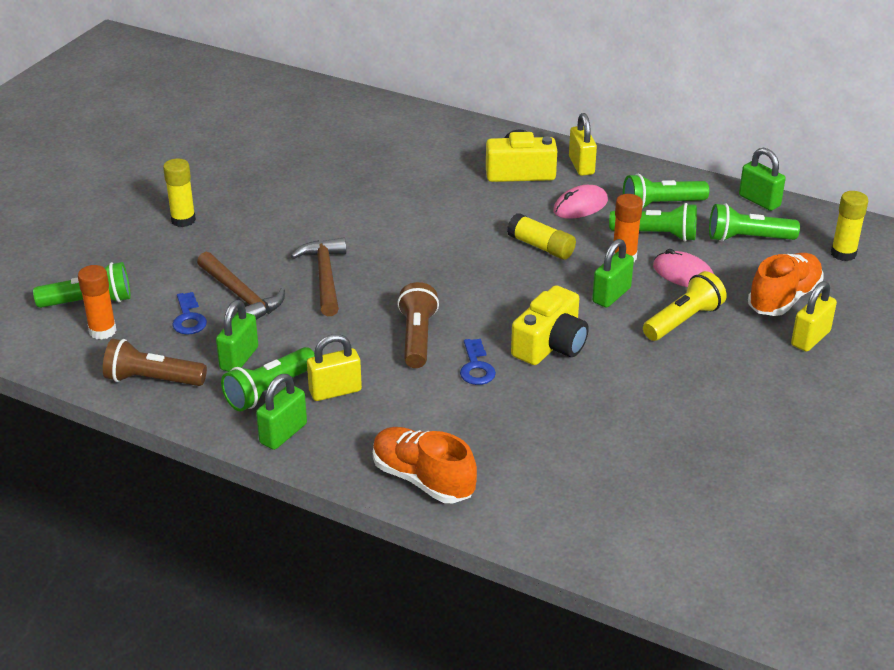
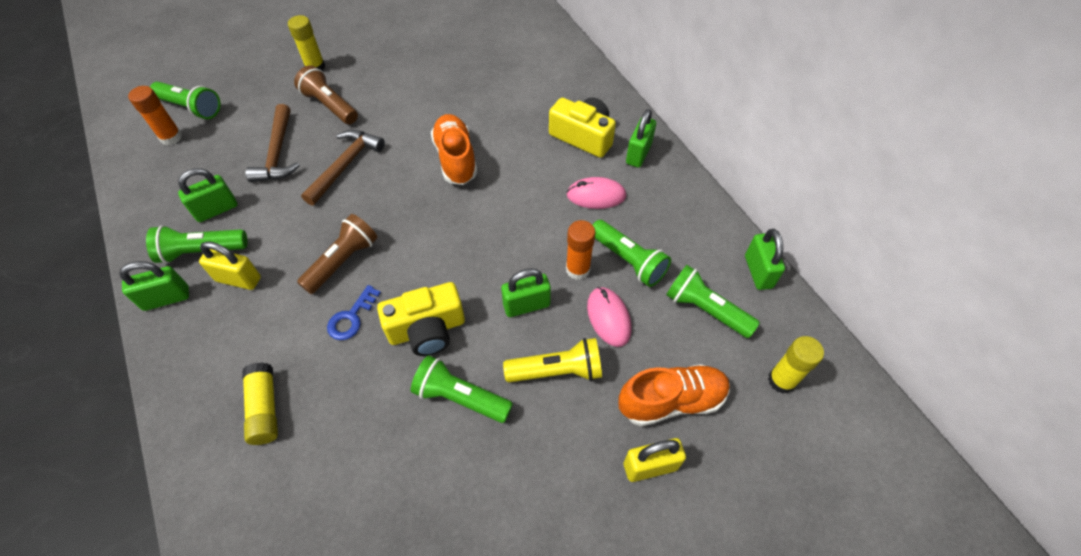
camera: 35 degrees right, 20 degrees up
brown flashlight [103,339,207,386] -> brown flashlight moved to [294,65,358,124]
blue key [172,292,207,335] -> none
orange shoe [373,427,477,503] -> orange shoe moved to [431,114,477,185]
yellow glue stick [507,213,576,260] -> yellow glue stick moved to [242,362,278,445]
yellow padlock [569,113,597,176] -> green padlock [626,109,656,168]
green flashlight [623,174,709,209] -> green flashlight moved to [411,355,513,423]

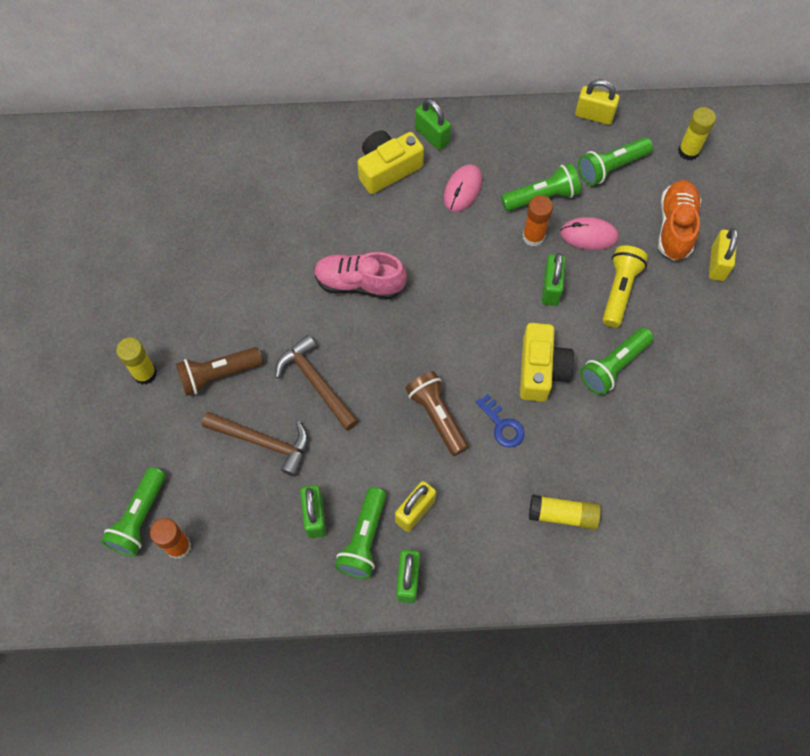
camera: 65 degrees left, 10 degrees up
green flashlight [150,82,221,119] -> green flashlight turned 150 degrees clockwise [101,467,166,557]
orange shoe [431,114,477,185] -> pink shoe [314,252,407,299]
green padlock [745,229,785,290] -> yellow padlock [575,79,620,125]

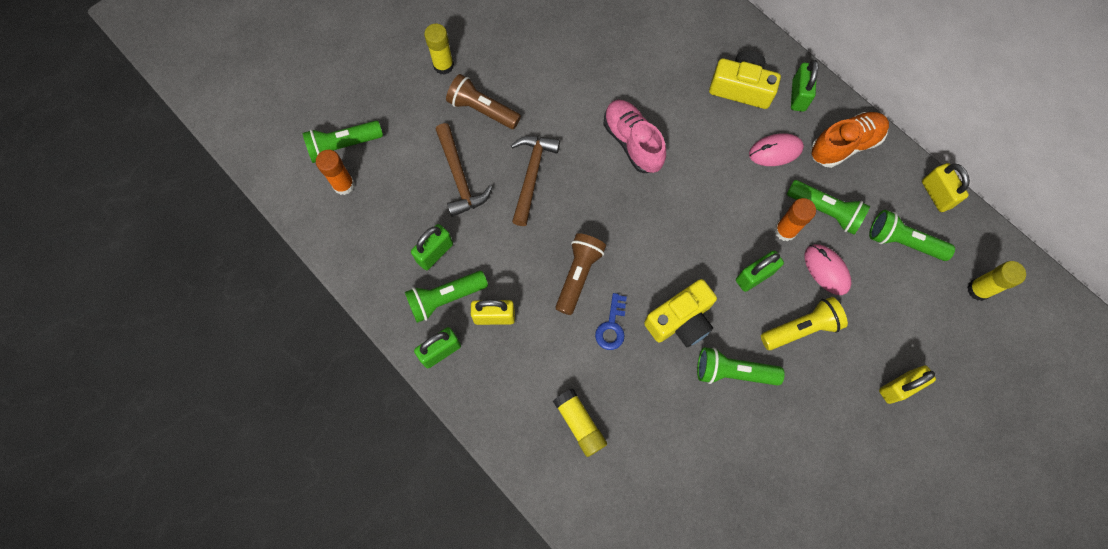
camera: 50 degrees right, 5 degrees up
orange shoe [658,180,701,261] -> orange shoe moved to [811,112,889,168]

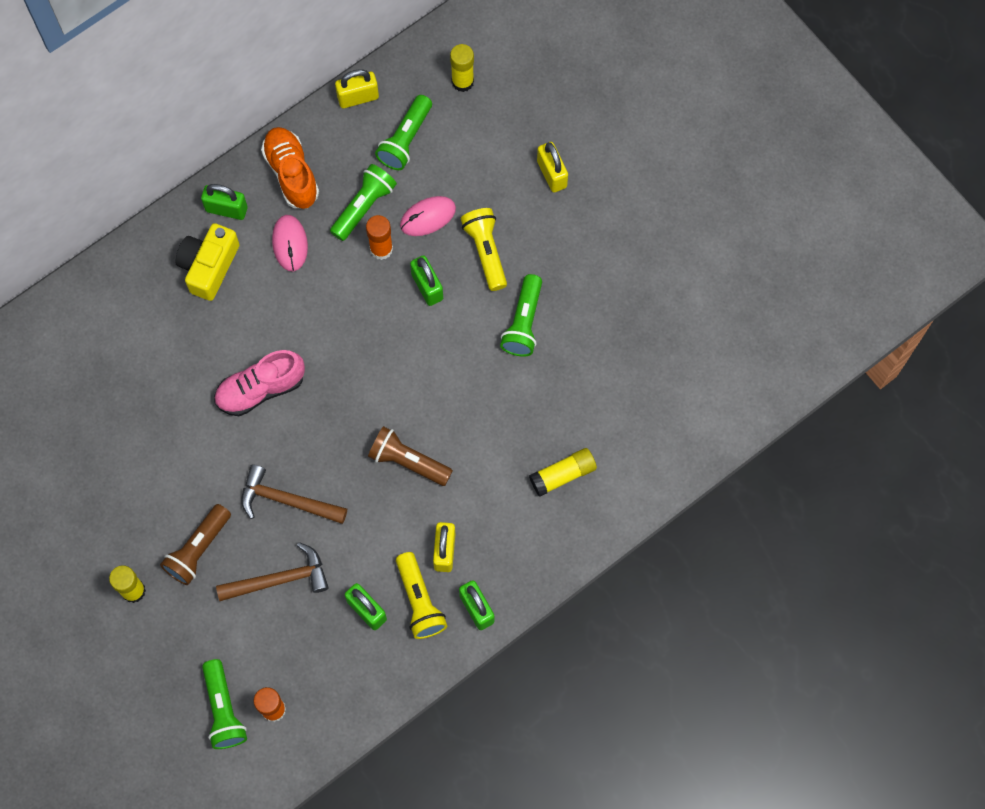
camera: 85 degrees left, 0 degrees up
green flashlight [405,271,488,323] -> yellow flashlight [396,552,447,639]
blue key [595,293,627,350] -> none
yellow camera [644,279,717,347] -> none

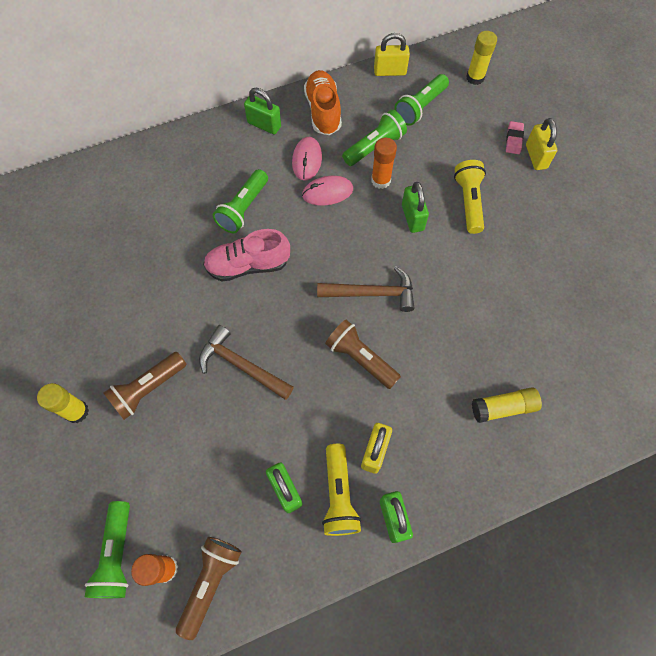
camera: 15 degrees right, 5 degrees down
yellow camera [175,223,239,301] -> none
brown hammer [216,542,329,601] -> brown hammer moved to [317,266,415,312]
pink mouse [400,196,456,236] -> pink mouse moved to [302,176,353,206]
green flashlight [500,274,542,357] -> green flashlight moved to [213,169,268,233]
none -> brown flashlight [176,537,242,640]
none -> pink eraser [506,121,524,154]

